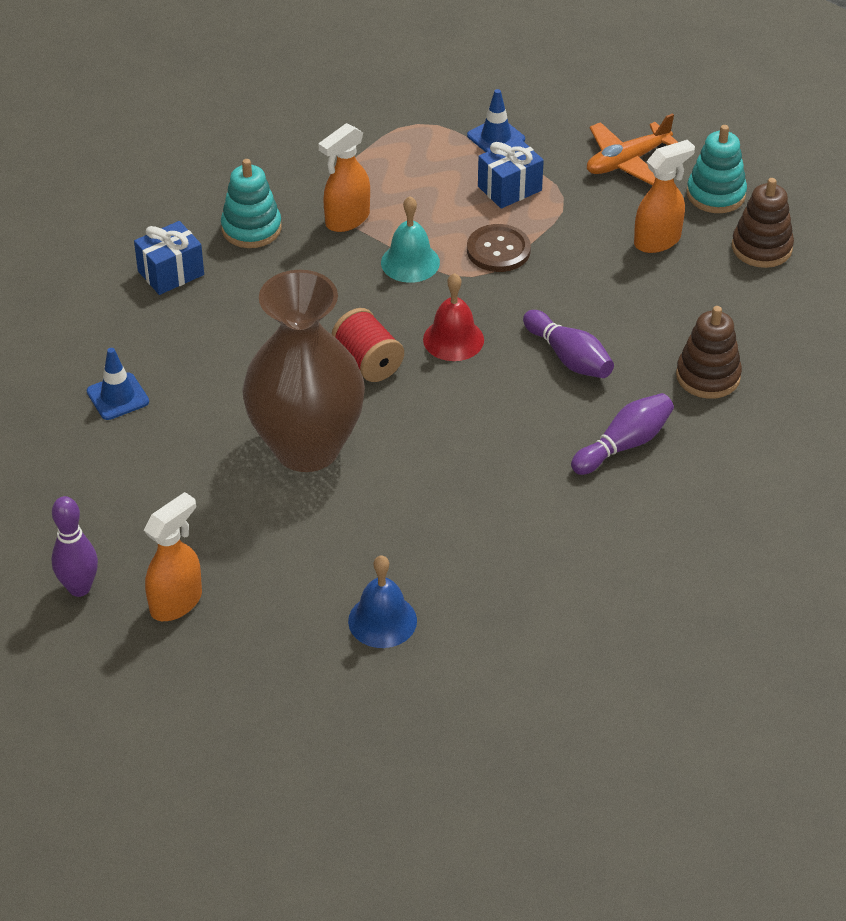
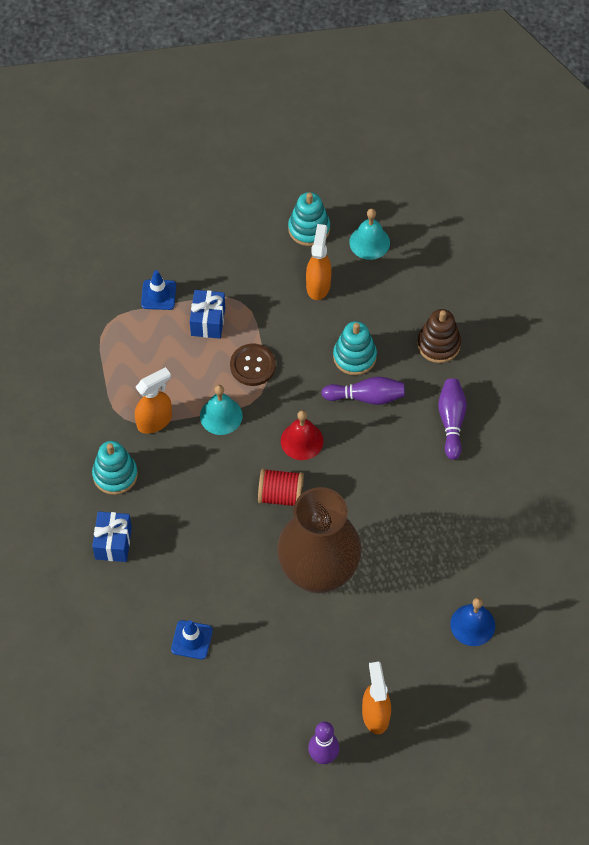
camera: 50 degrees left, 15 degrees up
orange spray bottle [319,123,370,232] -> orange spray bottle turned 120 degrees counterclockwise [135,367,172,434]
orange plane [587,113,678,186] -> none
brown stacking toy [732,178,794,268] -> turquoise bell [349,209,390,260]
none -> turquoise stacking toy [333,321,377,375]

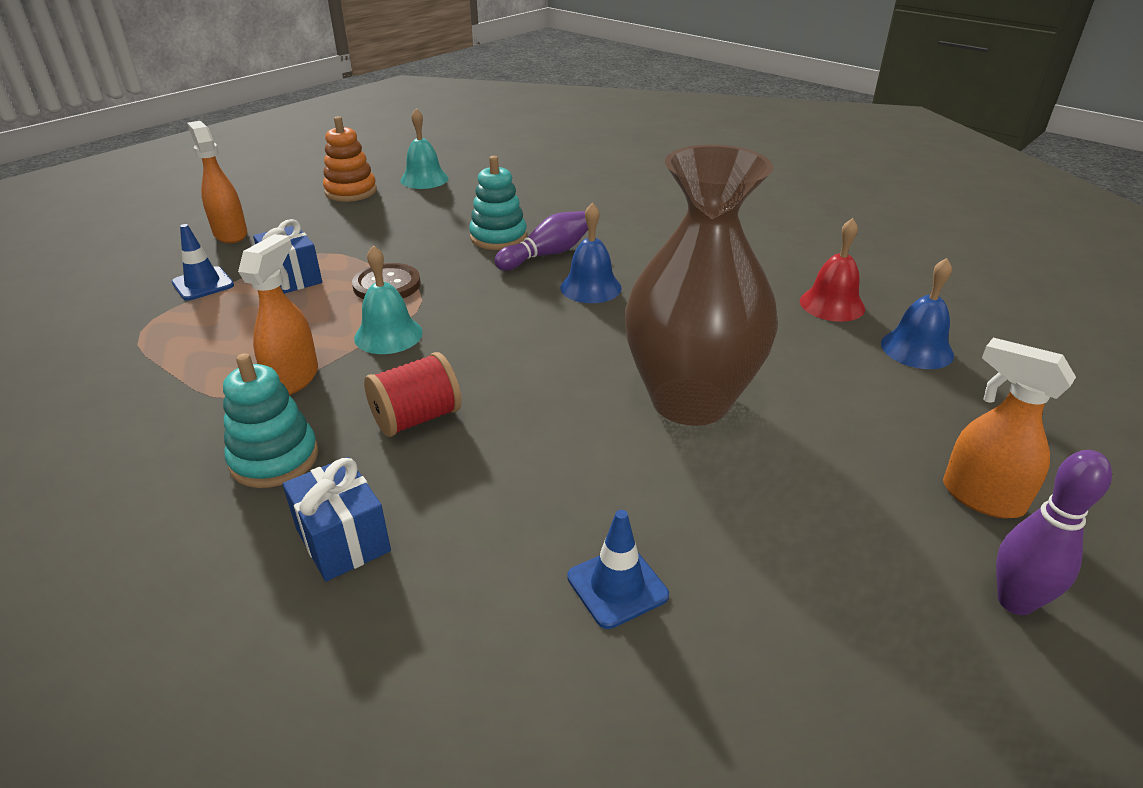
camera: 40 degrees left, 25 degrees down
red spool [258,468,304,506] -> red spool moved to [364,352,462,437]
red bell [281,410,323,460] -> red bell moved to [800,218,865,322]
turquoise stacking toy [288,192,330,246] -> orange stacking toy [323,116,377,202]
orange spray bottle [306,224,332,300] -> orange spray bottle moved to [187,121,247,243]
brown stacking toy [417,309,461,363] -> none
purple bowling pin [438,378,467,460] -> none
none -> blue bell [560,203,622,303]

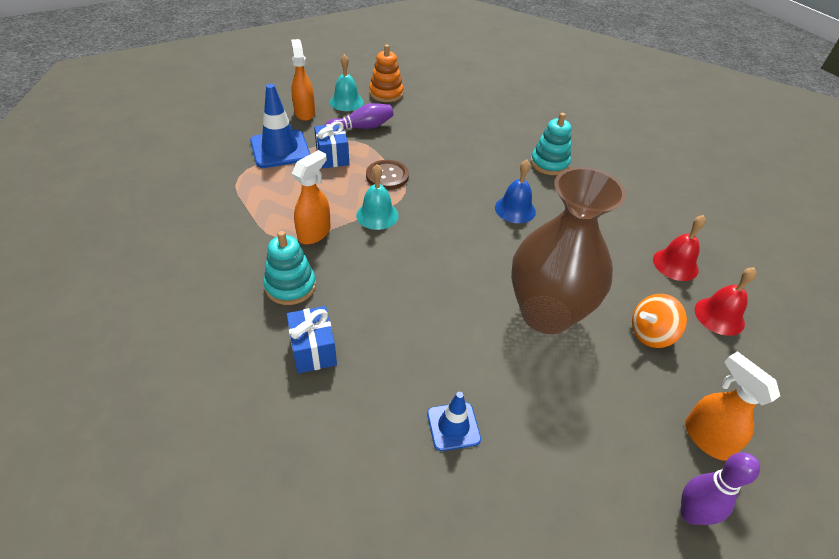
camera: 15 degrees right, 10 degrees up
blue traffic cone [172,224,234,301] -> blue traffic cone [250,84,310,168], size x1.74
red spool [364,352,462,437] -> none
turquoise bell [400,109,449,189] -> turquoise bell moved to [330,54,364,111]
turquoise stacking toy [469,156,527,250] -> turquoise stacking toy moved to [531,113,571,175]
purple bowling pin [494,211,588,271] -> purple bowling pin moved to [325,103,393,129]
blue bell [881,258,954,369] -> red bell [695,267,757,336]
none -> orange spinning top [632,294,687,348]

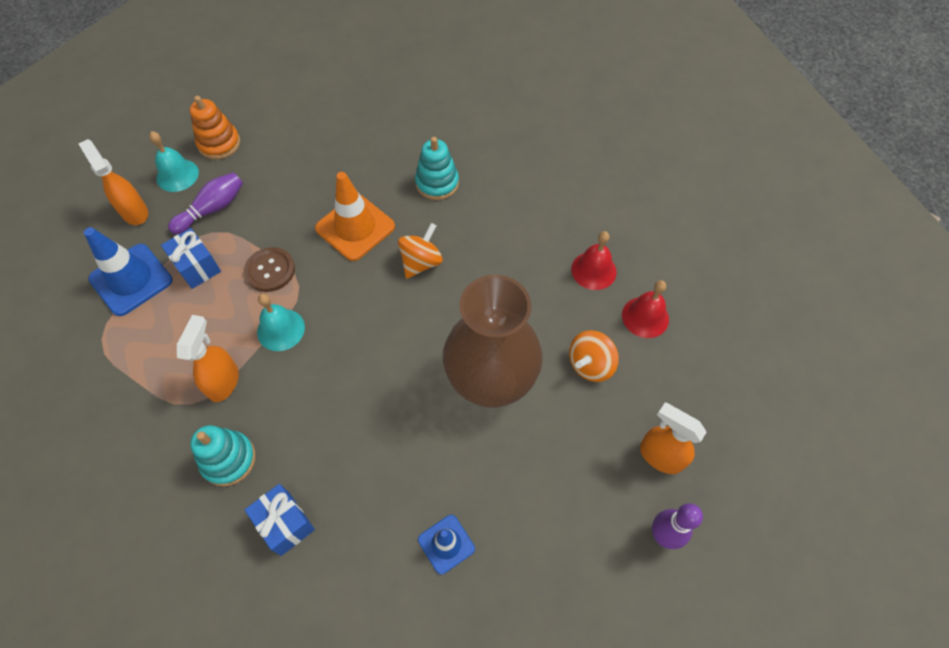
camera: 20 degrees left, 15 degrees up
blue bell [495,160,536,223] -> orange spinning top [398,223,443,279]
none -> orange traffic cone [315,172,395,261]

